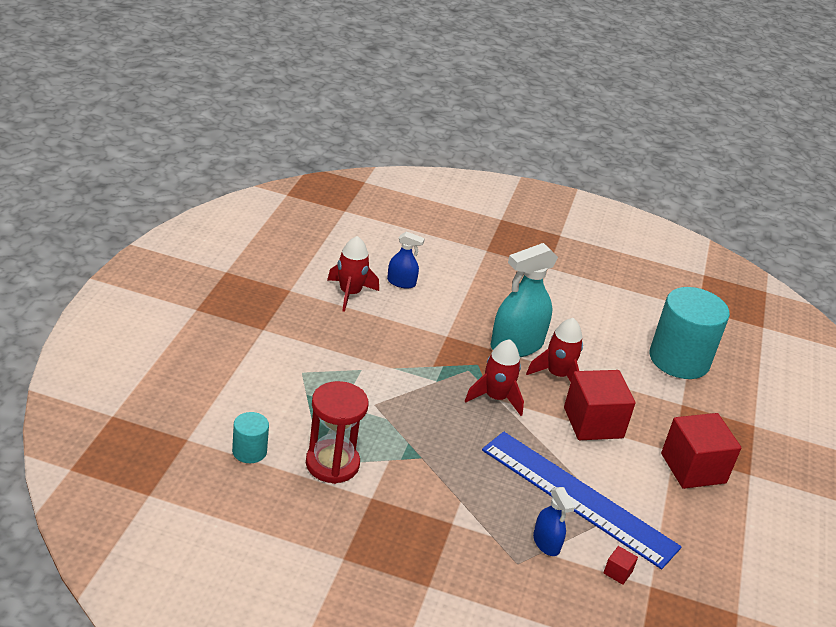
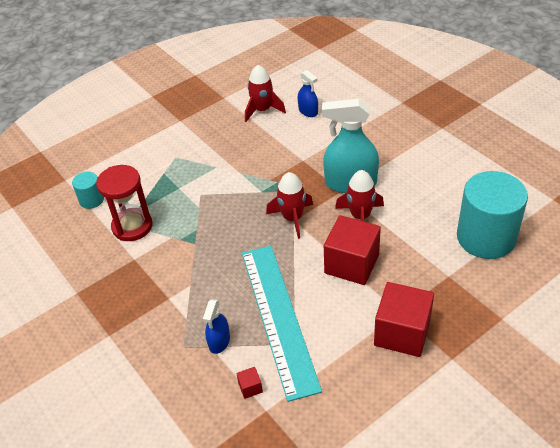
camera: 45 degrees right, 10 degrees up
blue ruler [482,432,681,569] -> turquoise ruler [242,246,322,402]

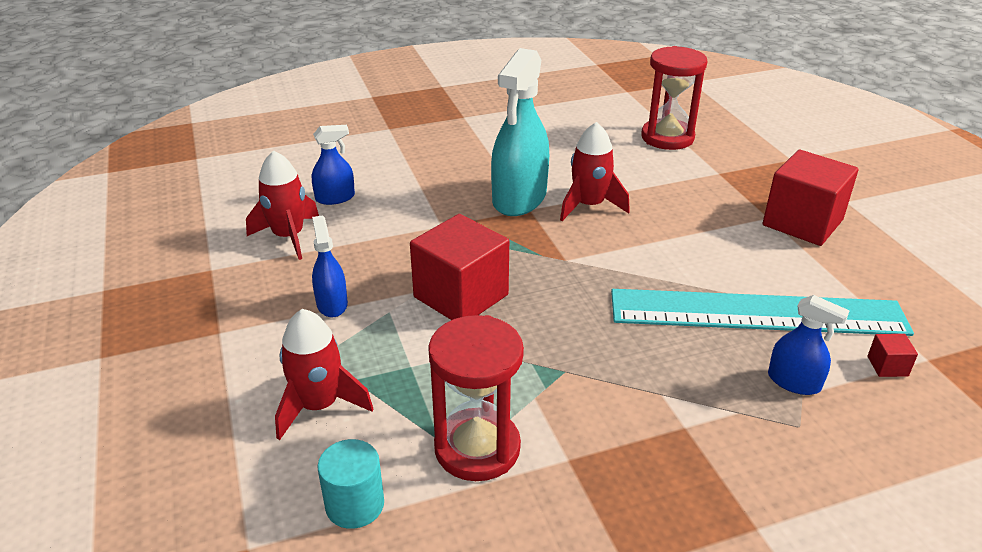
camera: 75 degrees left, 10 degrees down
red rocket [266,172,313,239] -> red rocket moved to [275,309,373,440]
red cube [324,215,381,285] -> red cube moved to [410,214,509,320]
turquoise cylinder [457,171,528,259] -> red hourglass [641,46,707,150]
none -> blue spray bottle [312,215,348,317]

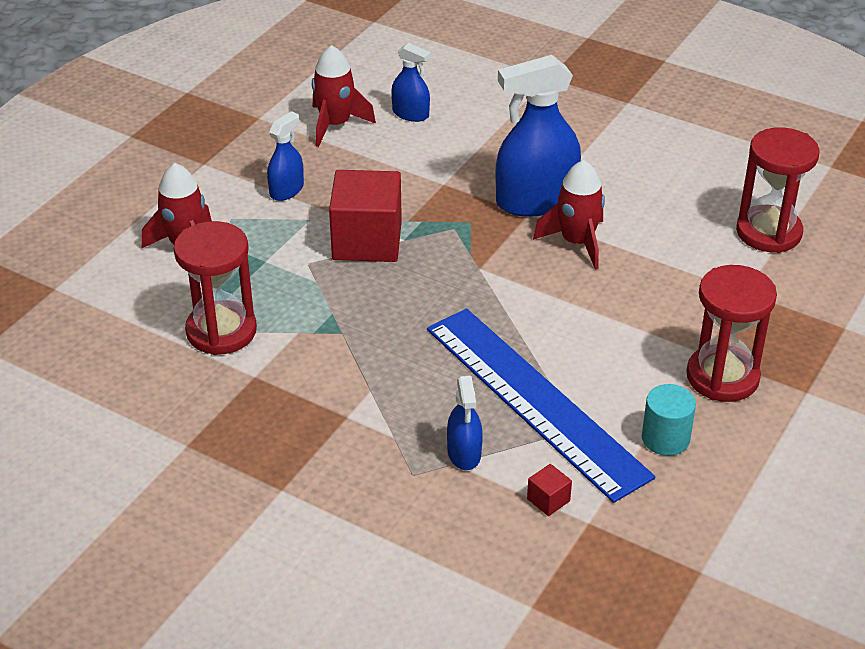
camera: 50 degrees right, 5 degrees up
turquoise cylinder [318,439,384,529] -> turquoise cylinder moved to [642,384,696,456]
turquoise spray bottle [491,48,549,216] -> blue spray bottle [495,55,581,217]
turquoise ruler [611,289,914,336] -> blue ruler [427,308,655,503]
red cube [763,150,859,246] -> red hourglass [687,265,777,402]

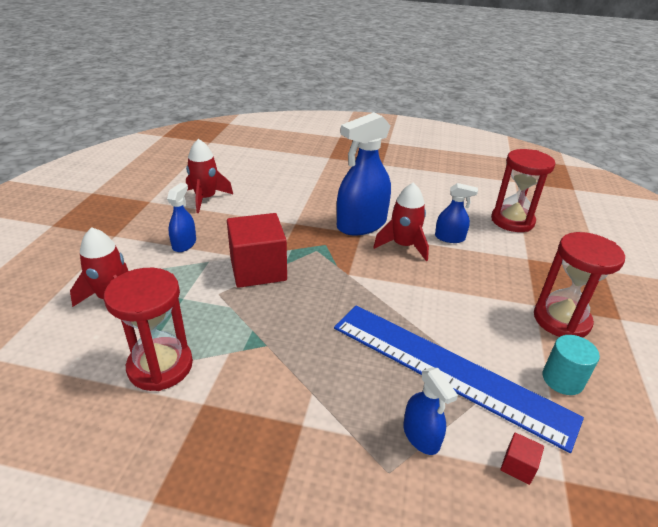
camera: 20 degrees left, 5 degrees down
blue spray bottle [391,43,431,122] -> blue spray bottle moved to [435,183,478,243]

